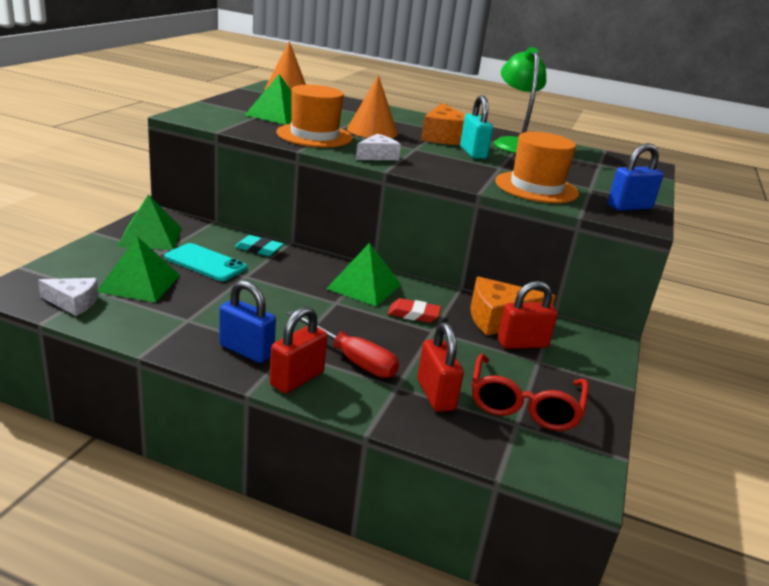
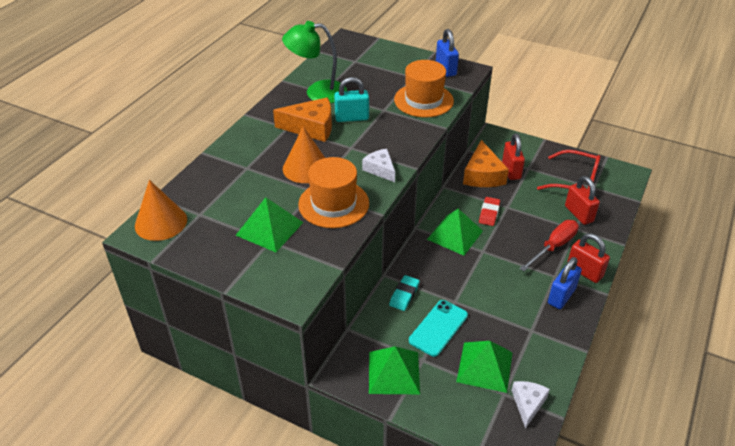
camera: 80 degrees left, 15 degrees up
red padlock [417,322,464,412] -> red padlock turned 75 degrees clockwise [565,176,600,225]

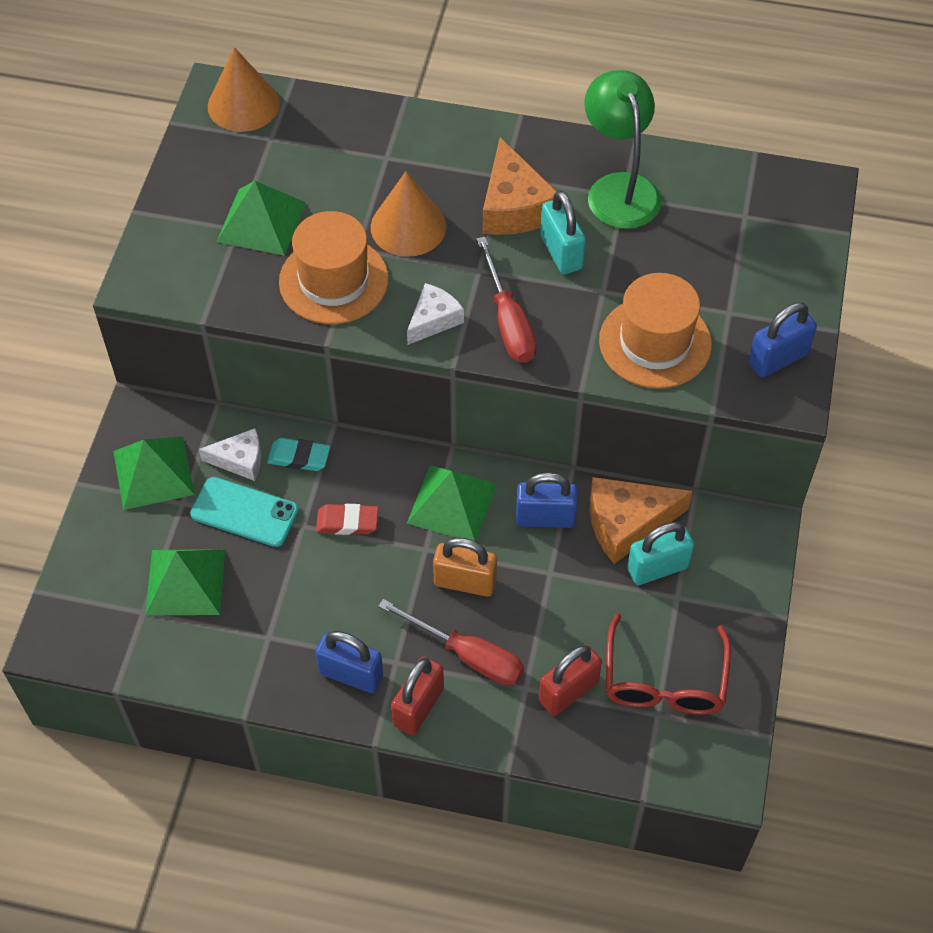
camera: 75 degrees right, 15 degrees up
red eraser [479,197,500,226] -> red eraser moved to [316,504,379,535]
red padlock [502,133,525,180] -> turquoise padlock [627,522,694,585]
white cheese [511,381,550,429] -> white cheese moved to [199,428,261,481]
none -> orange padlock [433,537,497,597]
none -> red screwdriver [476,237,536,363]
none -> blue padlock [516,472,578,528]

